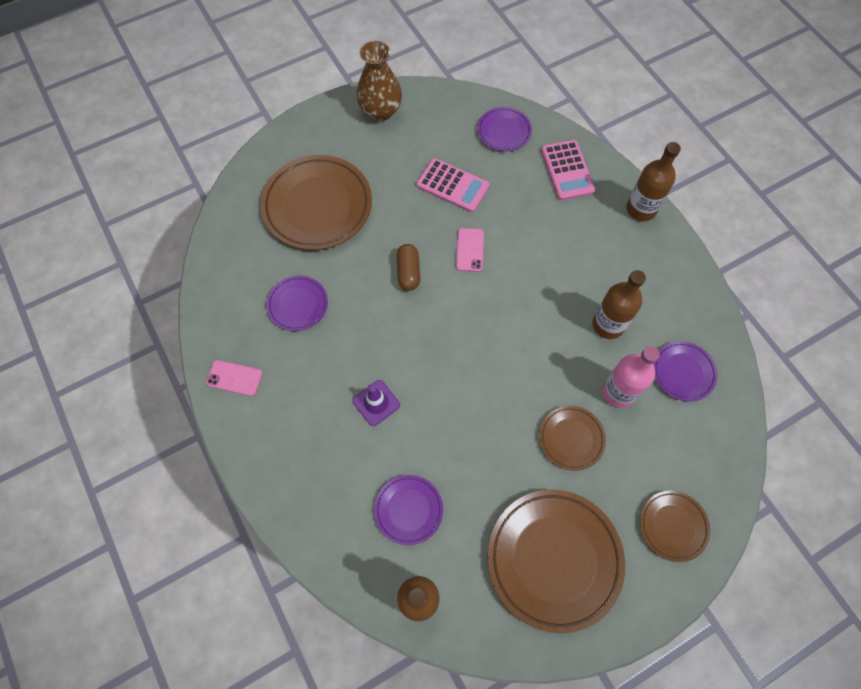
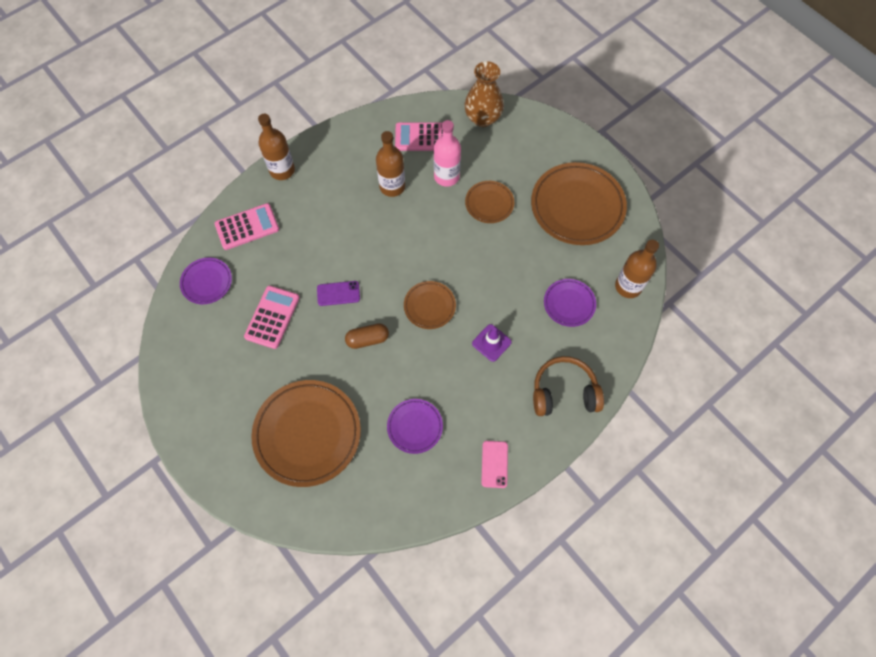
camera: 100 degrees left, 0 degrees up
brown vase [356,41,402,121] -> brown vase moved to [464,61,504,127]
pink phone [456,228,484,272] -> purple phone [317,281,360,306]
brown plate [640,491,710,562] -> brown plate moved to [404,281,456,329]
purple plate [653,341,718,402] -> pink calculator [395,122,443,151]
none -> brown headphones [533,356,604,416]

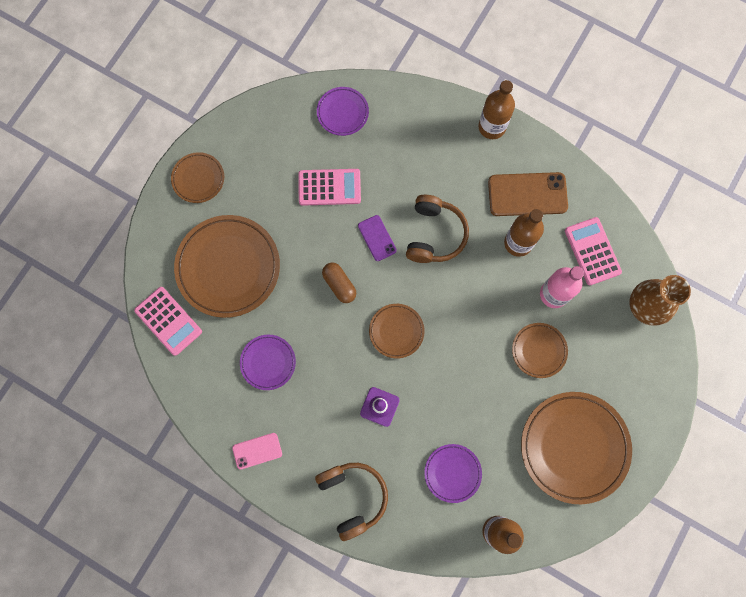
camera: 70 degrees right, 10 degrees up
pink calculator [215,203,279,250] -> pink calculator moved to [134,287,202,356]
none -> brown plate [171,152,224,203]
none -> brown headphones [406,195,469,263]
none -> brown phone [488,172,568,216]

